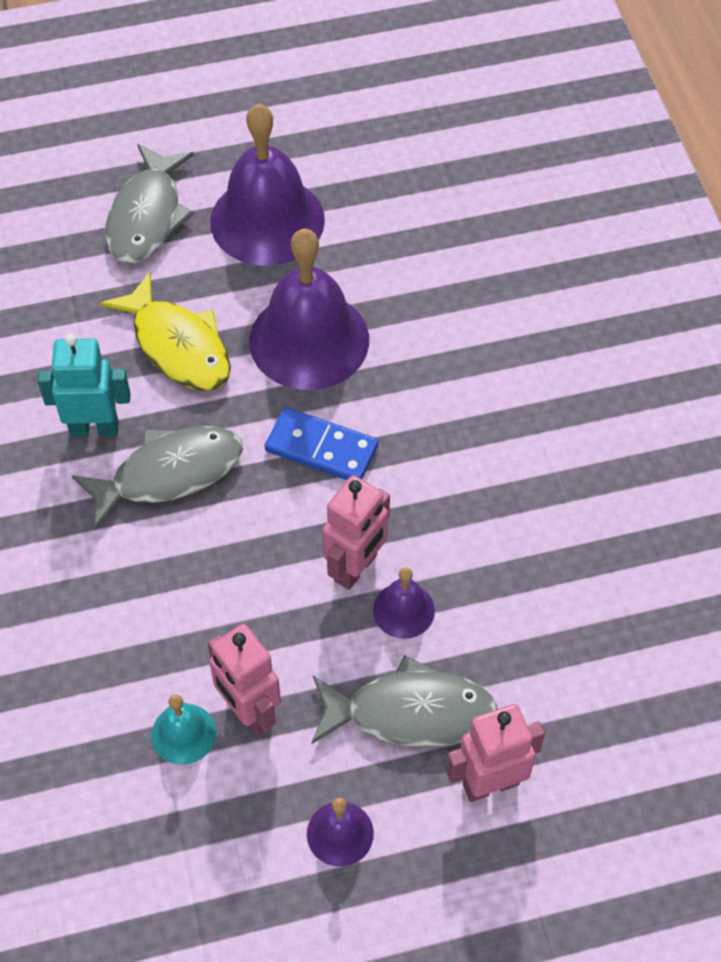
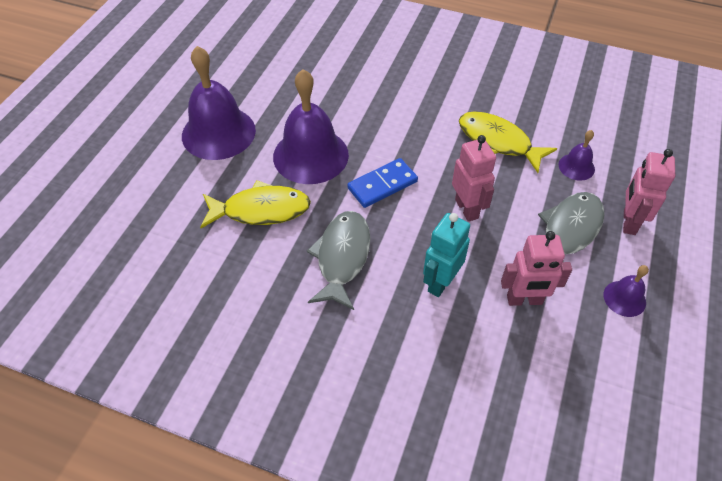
camera: 55 degrees left, 5 degrees down
turquoise robot [37,334,131,437] -> turquoise robot moved to [423,213,470,297]
grey fish [105,144,194,264] -> none
turquoise bell [151,694,216,765] -> none
purple bell [373,567,435,639] -> purple bell moved to [559,130,595,181]
none -> yellow fish [459,111,557,173]

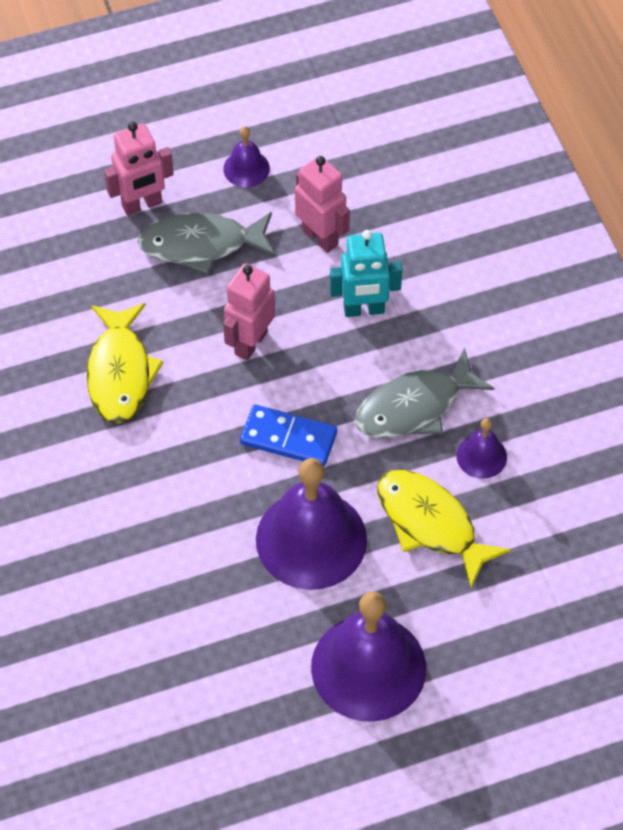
camera: 130 degrees left, 5 degrees up
purple bell [559,130,595,181] -> purple bell moved to [456,418,507,479]

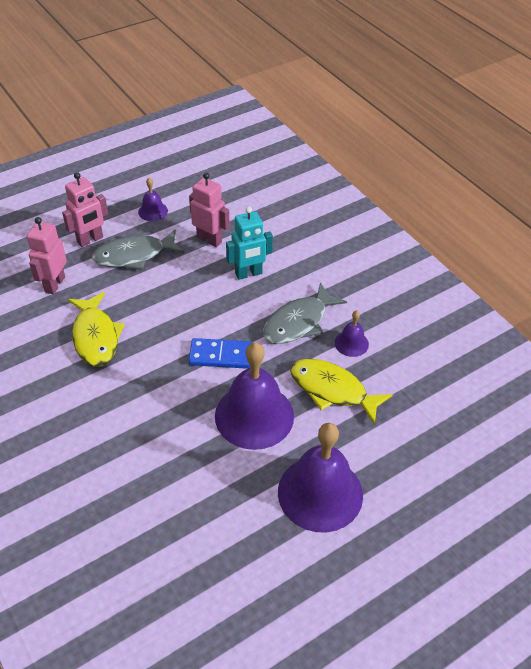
camera: 15 degrees left, 10 degrees down
pink robot [223,263,275,360] -> pink robot moved to [27,217,67,294]

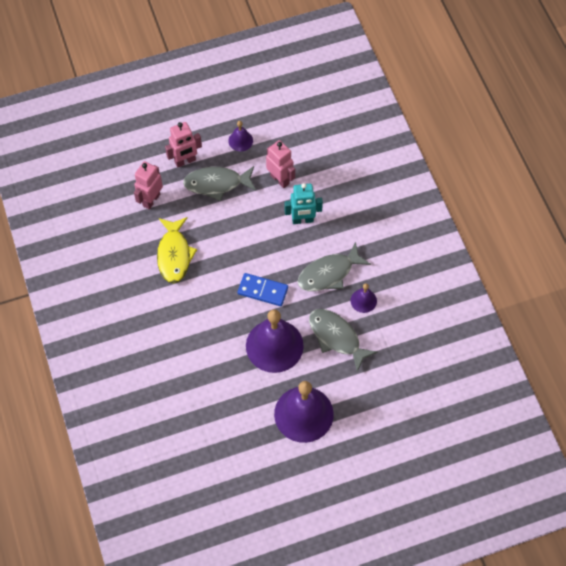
camera: 15 degrees right, 15 degrees up
yellow fish [290,359,393,425] -> grey fish [309,309,378,372]

